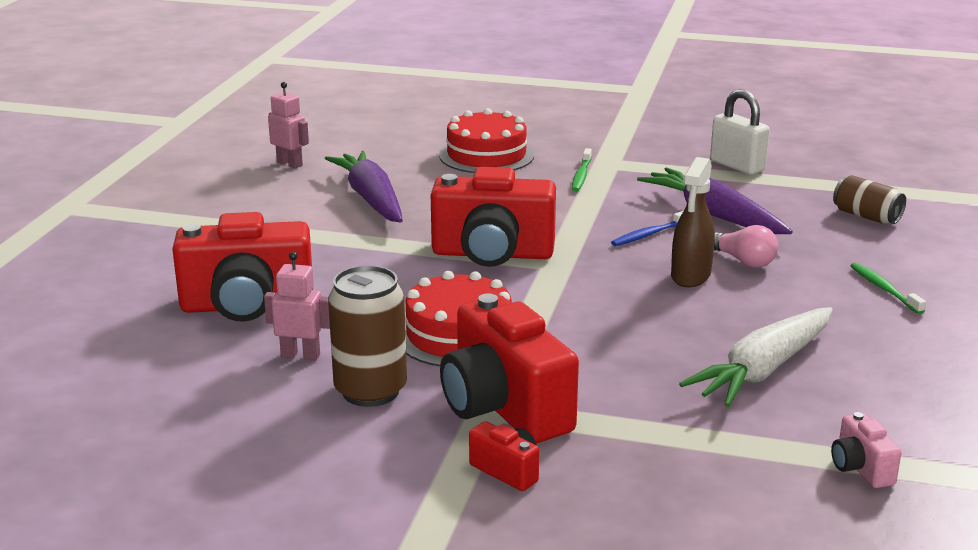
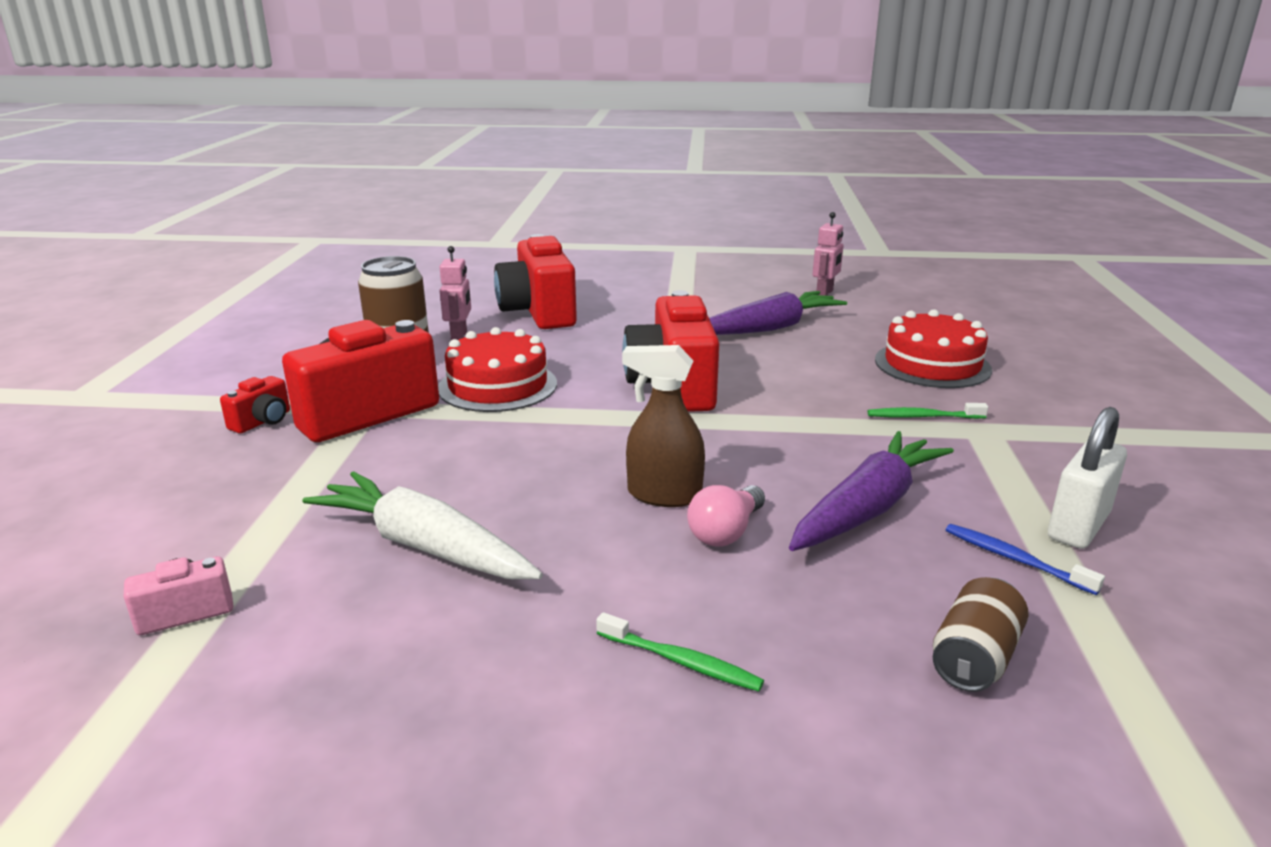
camera: 80 degrees right, 0 degrees up
blue toothbrush [611,211,683,246] -> blue toothbrush moved to [946,524,1105,595]
green toothbrush [850,263,926,314] -> green toothbrush turned 60 degrees clockwise [596,612,764,692]

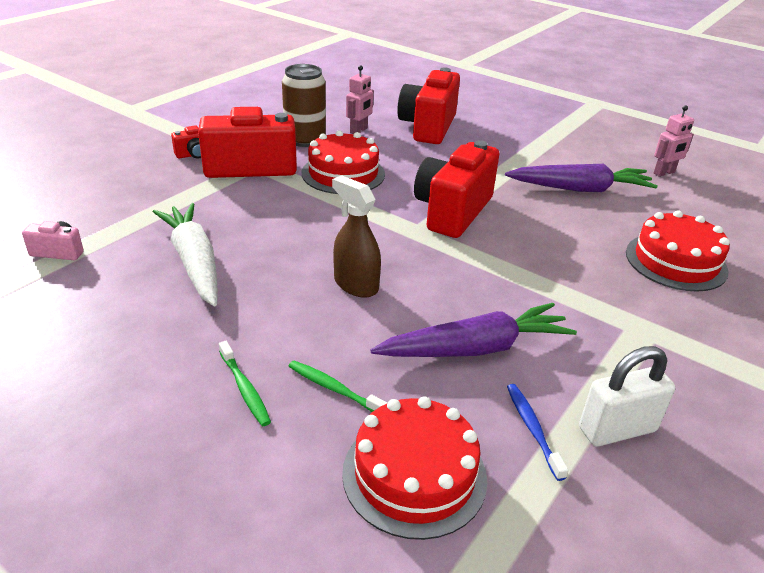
camera: 30 degrees right, 10 degrees up
pink light bulb [687,485,765,547] -> none
green toothbrush [868,403,988,419] -> green toothbrush moved to [288,361,388,412]
brown can [933,577,1028,692] -> red cake [342,396,487,540]

